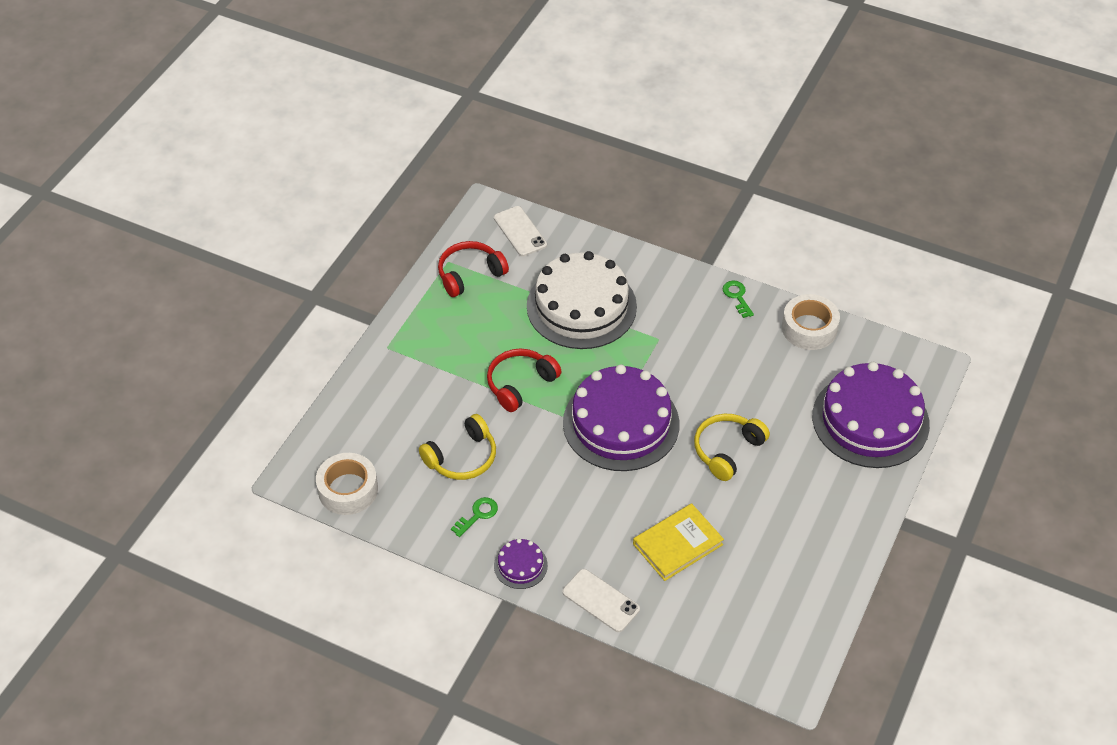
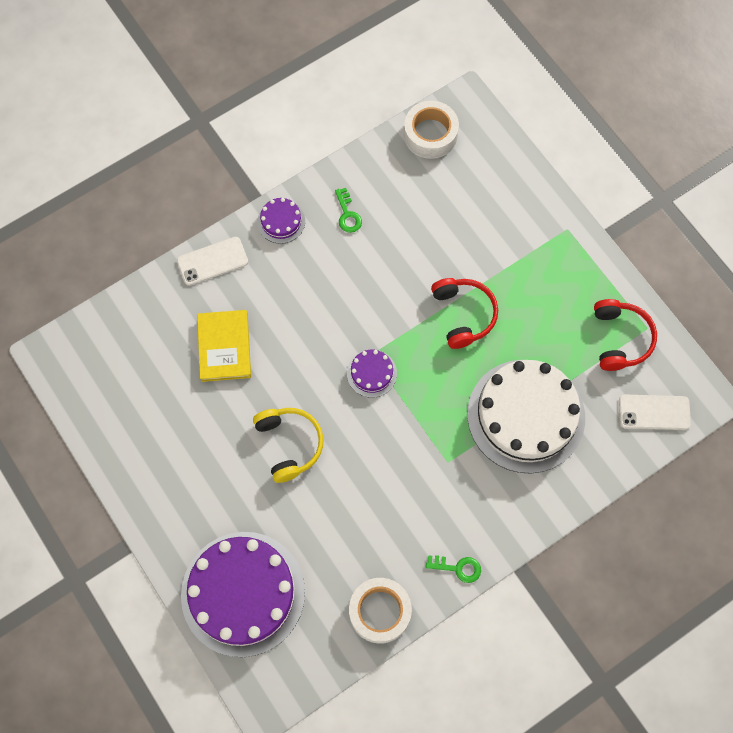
camera: 120 degrees right, 20 degrees up
yellow headphones [419,414,496,480] -> none
purple cake [563,364,679,471] -> purple cake [347,350,397,398], size x0.43

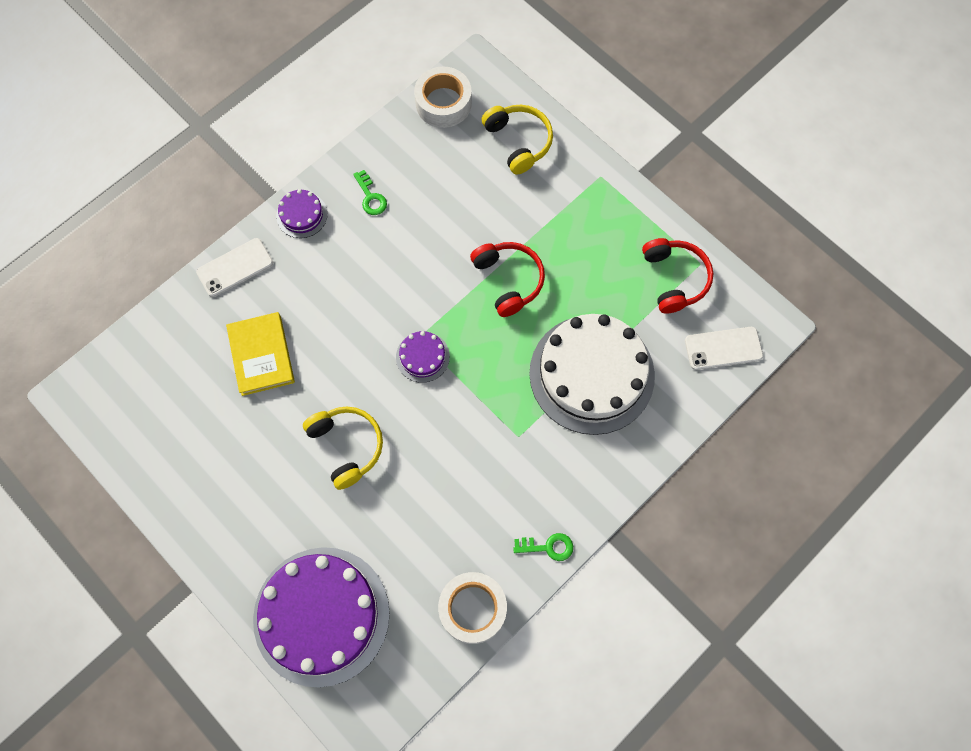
camera: 10 degrees left, 0 degrees up
none -> yellow headphones [482,105,553,174]

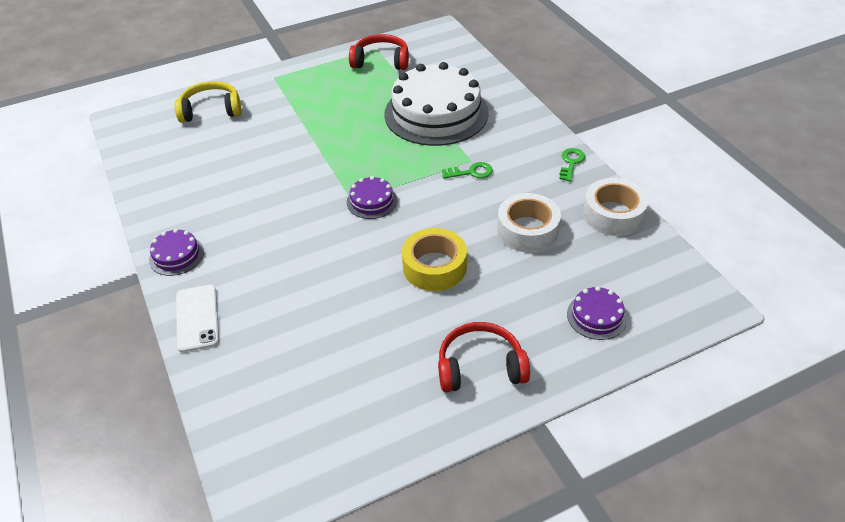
camera: 70 degrees left, 25 degrees down
yellow book [226,312,295,396] -> none
purple cake [253,547,390,688] -> purple cake [567,286,627,340], size x0.43
yellow headphones [303,406,383,490] -> yellow tape [402,228,467,291]
green key [353,170,387,215] -> green key moved to [442,162,493,179]
white tape [414,67,472,128] -> white tape moved to [497,193,561,252]
red headphones [470,242,545,317] -> red headphones moved to [438,322,530,392]
white phone [685,327,763,370] -> none

